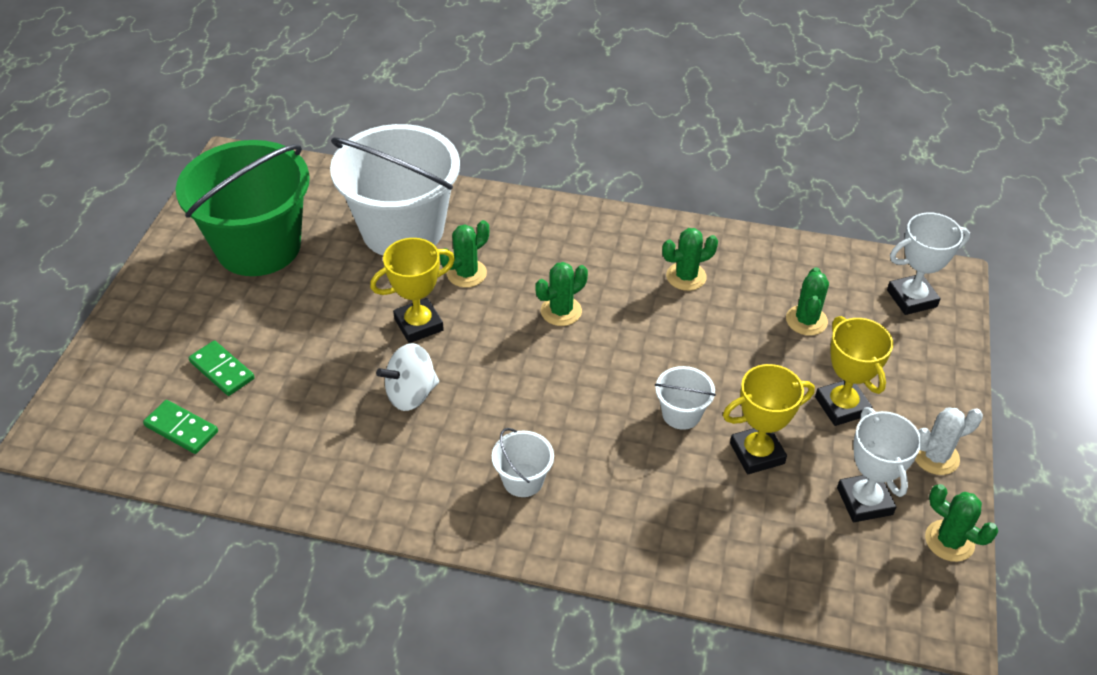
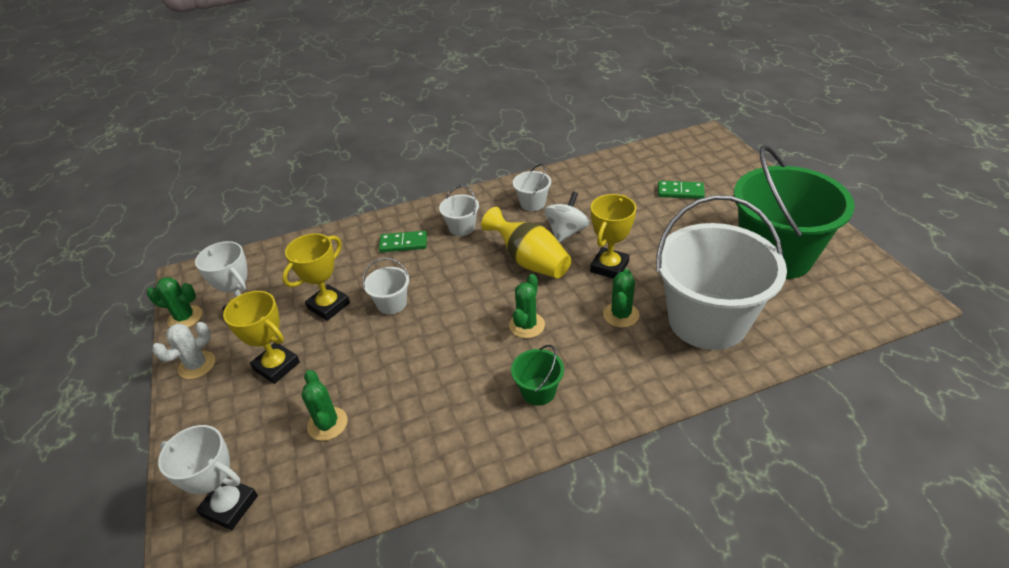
camera: 150 degrees right, 5 degrees down
green domino [143,400,218,454] -> green domino moved to [379,231,427,252]
green cactus [662,228,718,291] -> none
white trophy [887,212,970,315] -> white trophy turned 75 degrees clockwise [158,425,258,530]
none -> yellow vase [481,207,571,278]
none -> green bucket [511,345,564,405]
none -> white bucket [513,164,551,211]

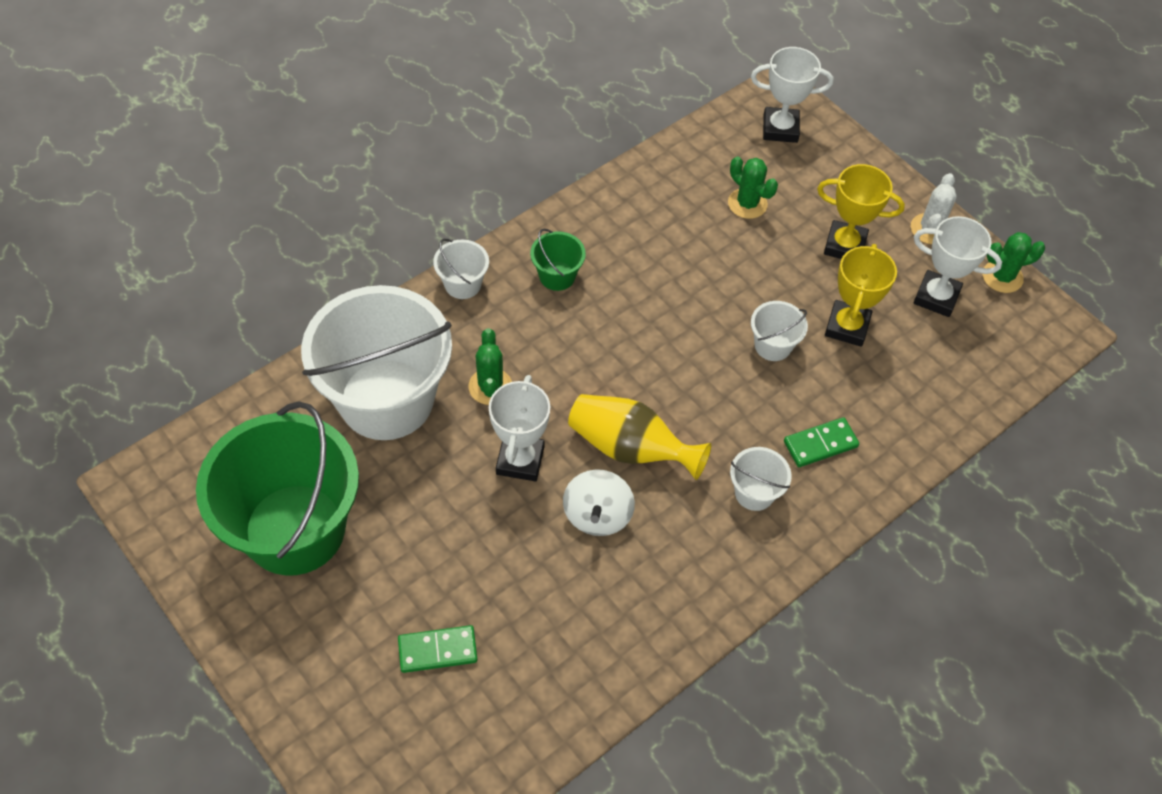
camera: 155 degrees right, 15 degrees up
green cactus [509,274,545,338] -> none
white bucket [513,164,551,211] -> white bucket moved to [433,239,489,299]
yellow trophy [590,194,636,279] -> white trophy [489,375,550,481]

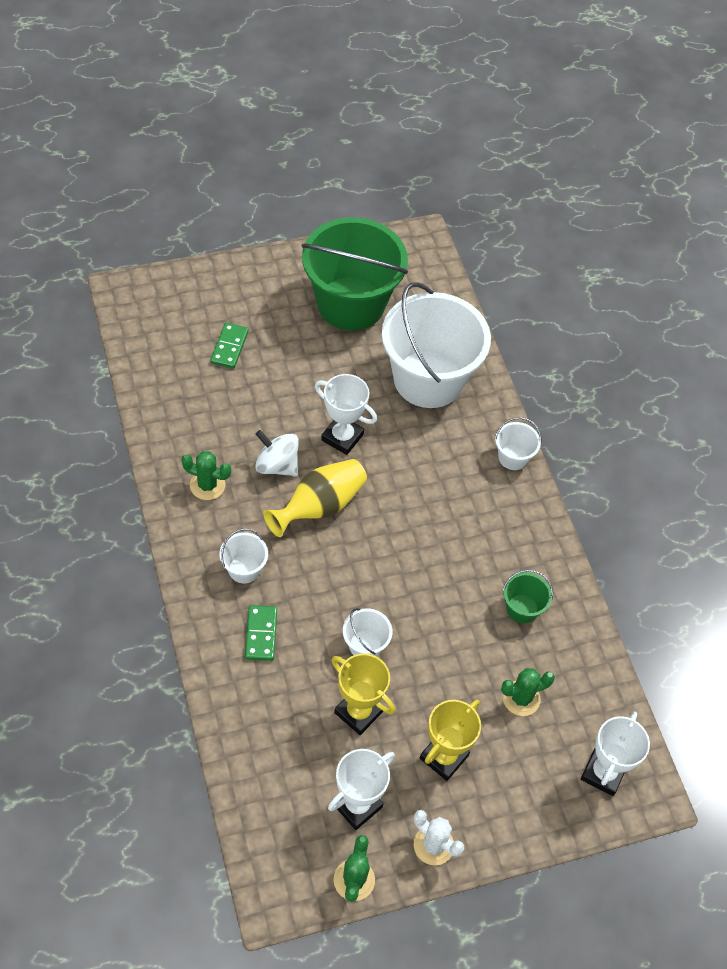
camera: 110 degrees right, 0 degrees up
green cactus [468,328,512,405] -> green cactus moved to [181,451,231,500]
green bucket [530,228,586,291] -> green bucket moved to [503,570,553,623]

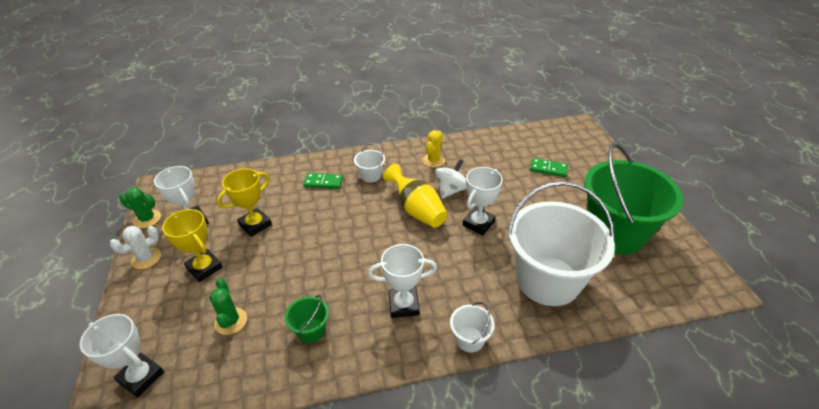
camera: 100 degrees right, 15 degrees down
green cactus [181,451,231,500] -> yellow cactus [422,130,445,168]
white bucket [343,608,393,657] -> none
none -> white trophy [368,244,437,318]

